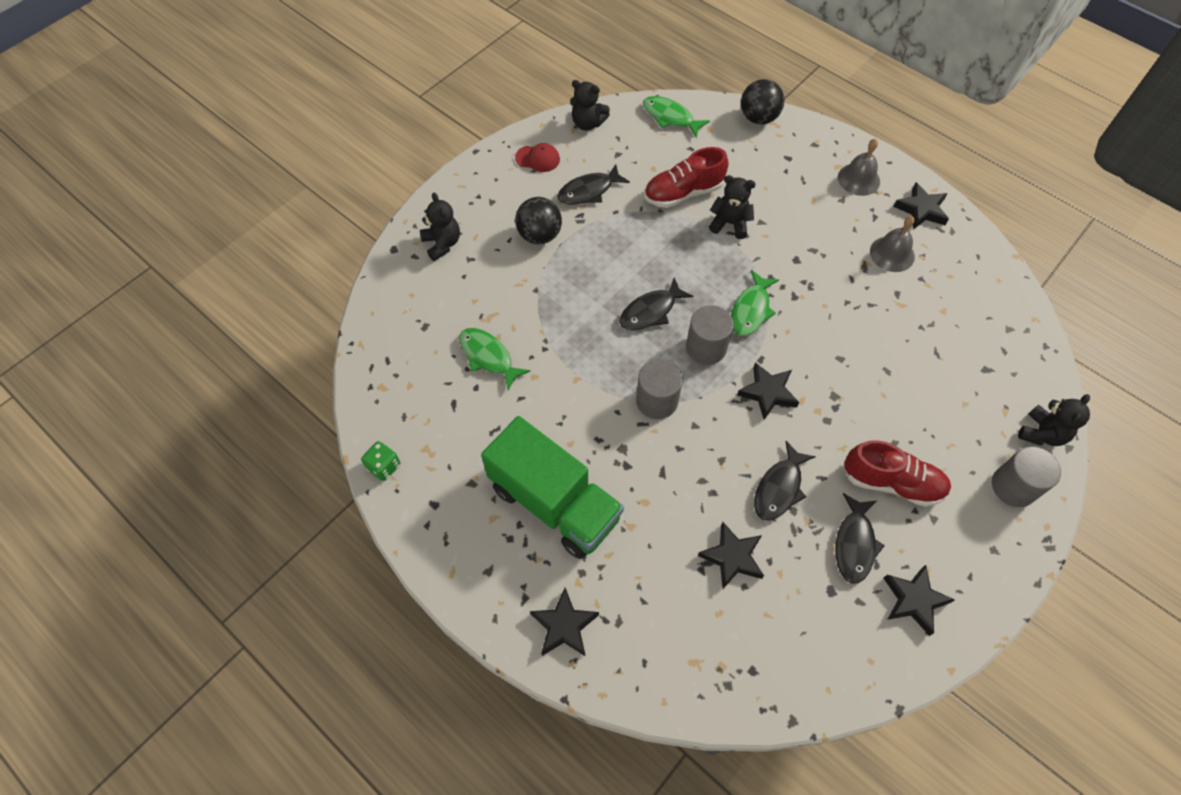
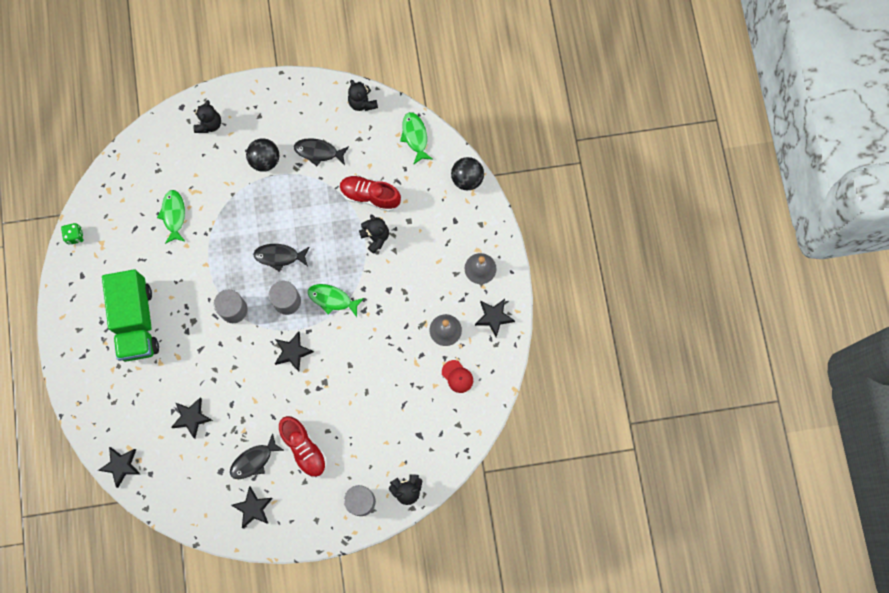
camera: 40 degrees right, 15 degrees up
red cap [515,143,560,172] -> red cap moved to [442,360,473,393]
black star [530,588,599,656] -> black star moved to [98,447,140,488]
green fish [731,270,779,336] -> green fish turned 45 degrees clockwise [308,284,364,317]
black fish [754,441,816,521] -> none

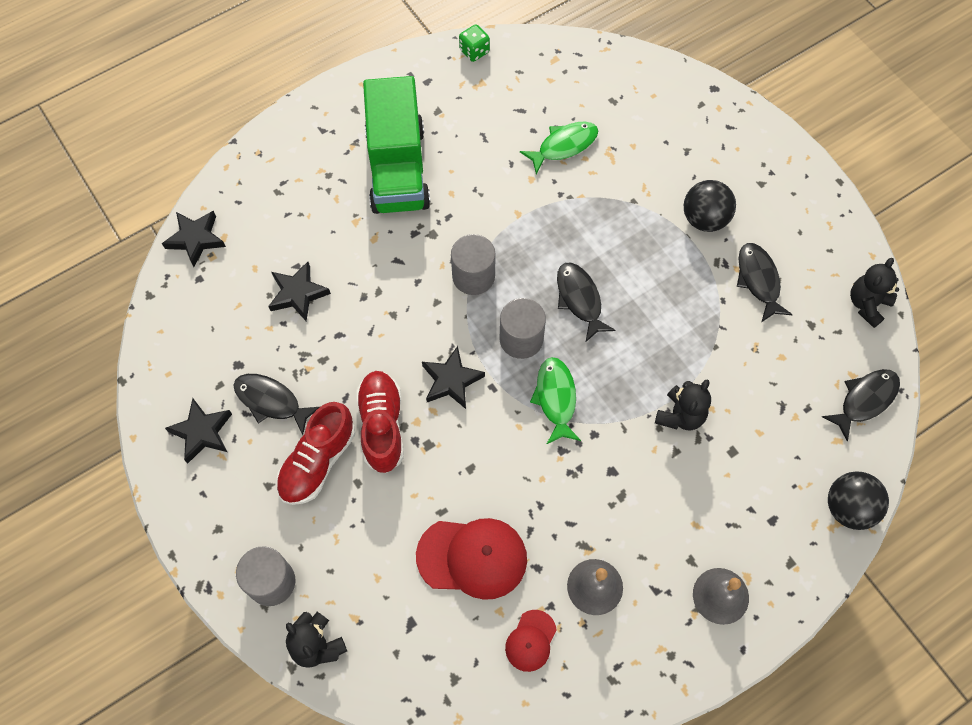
camera: 65 degrees right, 10 degrees down
green truck [102,269,159,362] -> green truck turned 60 degrees counterclockwise [363,76,431,214]
black teddy bear [194,100,221,133] -> none
red shoe [340,175,401,212] -> red shoe moved to [356,371,404,473]
green fish [400,112,433,165] -> black fish [822,369,900,442]
black star [475,299,515,337] -> none
none -> red cap [416,518,527,600]

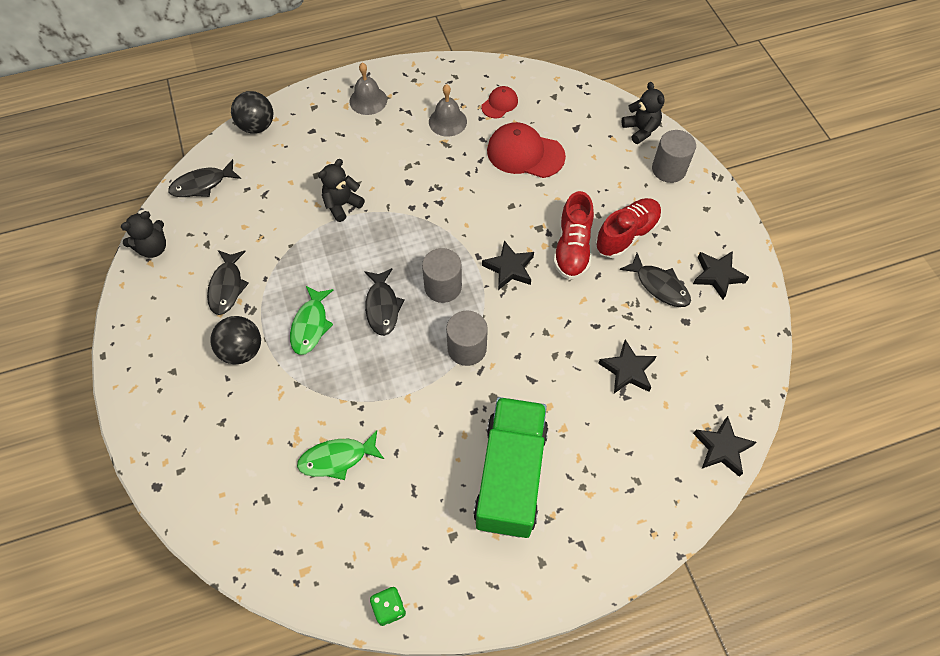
camera: 165 degrees left, 5 degrees down
green fish [530,357,581,444] -> green fish moved to [290,286,333,355]

